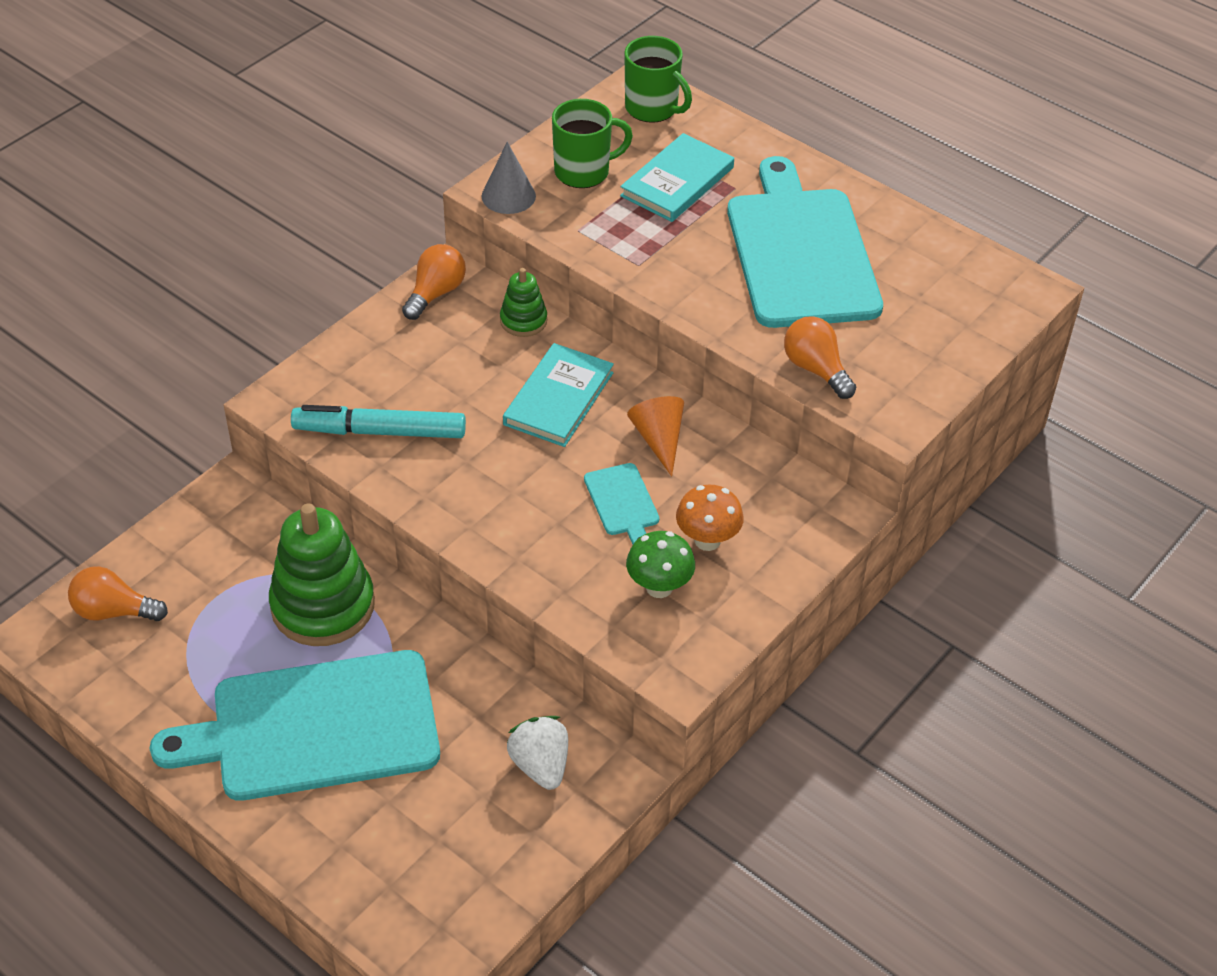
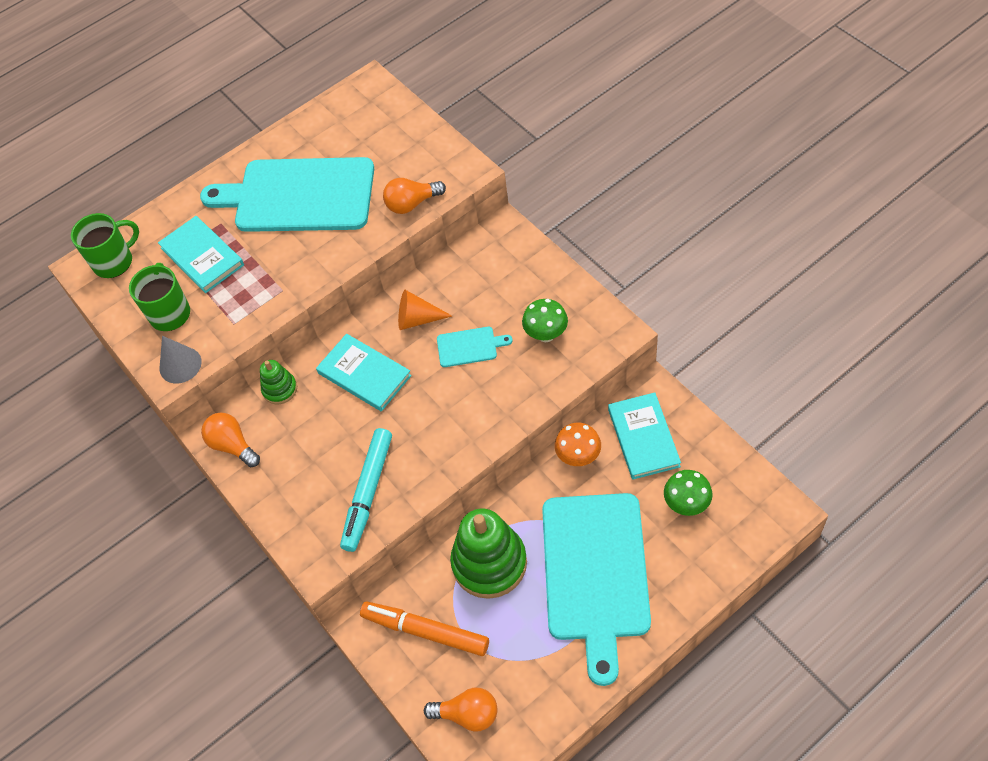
camera: 70 degrees left, 10 degrees up
orange light bulb [68,566,168,621] -> orange light bulb turned 105 degrees counterclockwise [424,688,497,732]
white strawberry [506,716,568,790] -> turquoise book [608,392,681,480]
orange mushroom [676,485,744,551] -> orange mushroom moved to [555,423,601,466]
none -> orange marker [360,601,489,656]
none -> green mushroom [664,470,713,516]

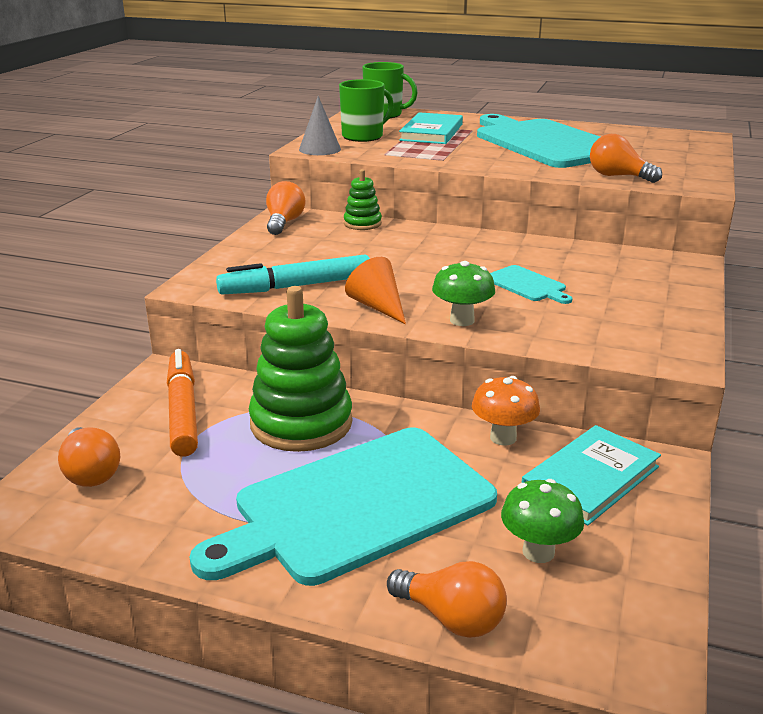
camera: 50 degrees right, 30 degrees down
turquoise book [316,334,412,412] -> none
orange cone [398,290,452,330] -> orange cone moved to [345,257,406,324]
green mushroom [522,299,568,342] -> green mushroom moved to [432,261,495,326]
none -> orange light bulb [387,561,507,638]

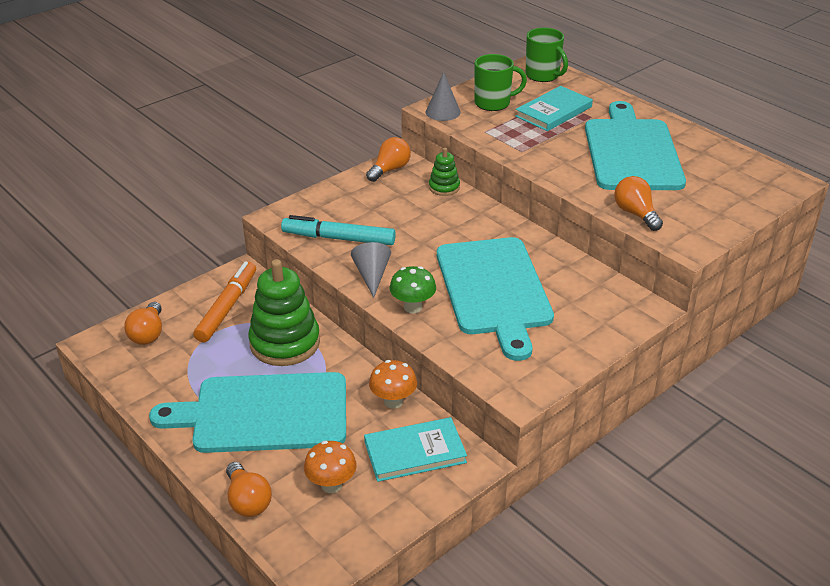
camera: 30 degrees right, 10 degrees up
orange cone [345,257,406,324] -> grey cone [351,242,391,298]
turquoise cutting board [490,265,572,304] -> turquoise cutting board [437,237,554,361], size x2.43
green mushroom [501,479,584,563] -> orange mushroom [304,441,357,493]

